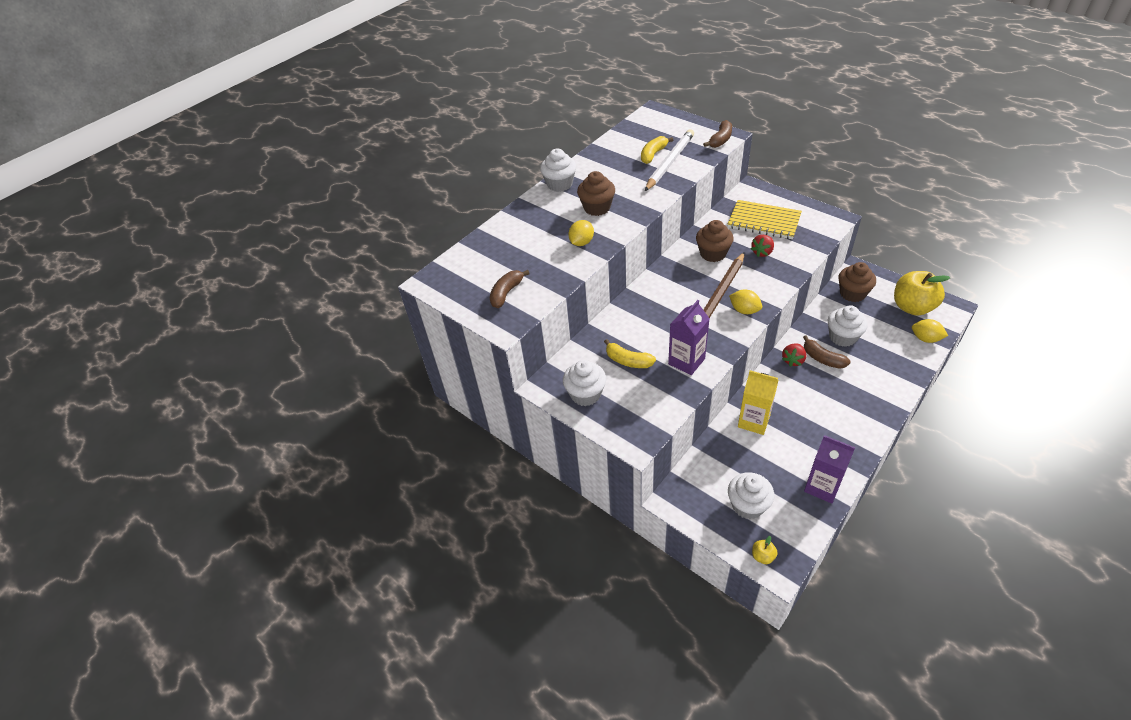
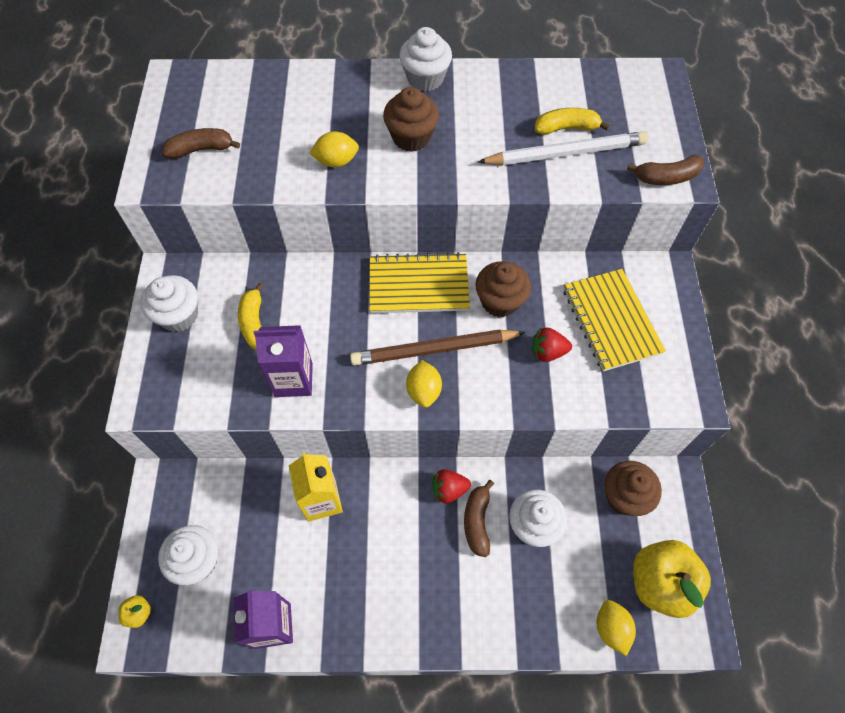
camera: 45 degrees right, 15 degrees up
none -> yellow notebook [369,252,470,313]

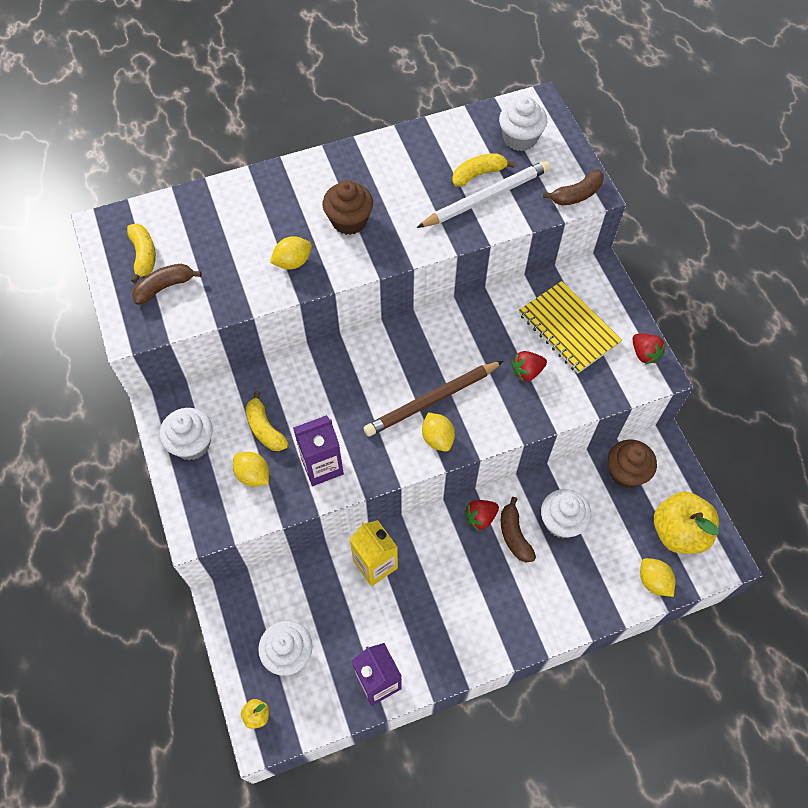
camera: 20 degrees left, 0 degrees up
yellow notebook [369,252,470,313] -> none
white cupcake [399,27,452,91] -> white cupcake moved to [499,96,547,151]
brown cupcake [475,261,531,318] -> none
none -> yellow banana [127,224,156,284]
none -> yellow lemon [233,452,269,487]
none -> red strawberry [632,334,666,364]

